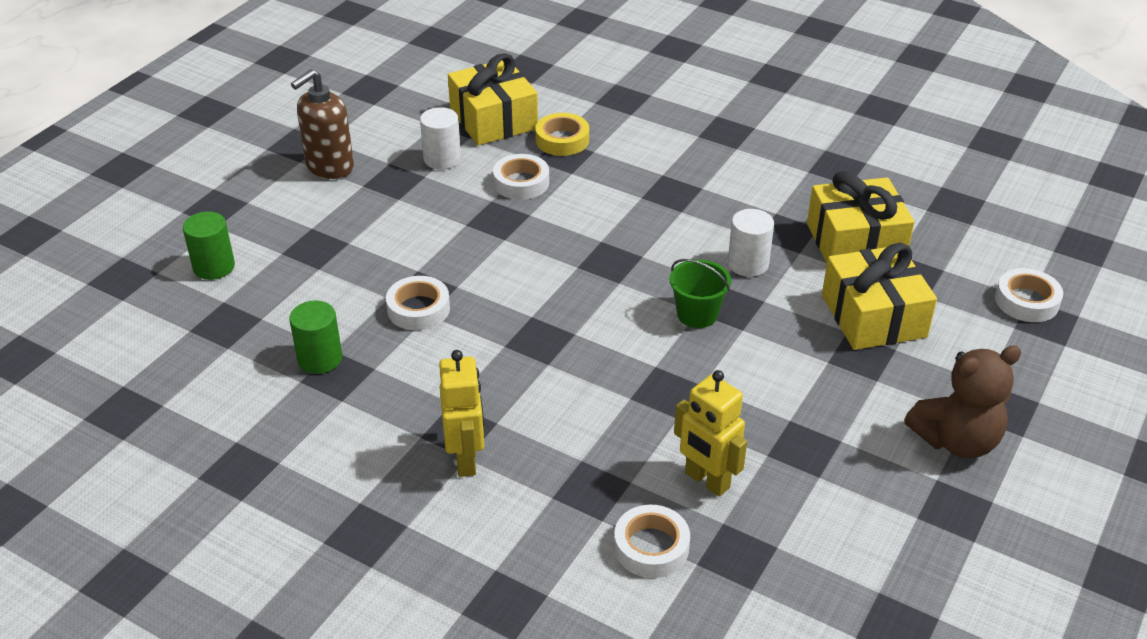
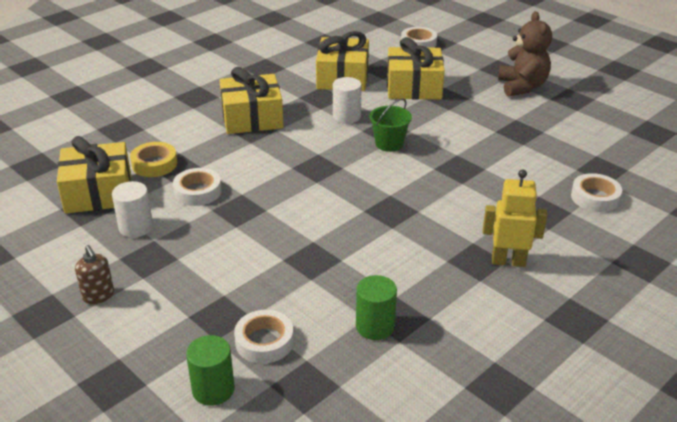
camera: 75 degrees left, 5 degrees down
brown soap dispenser [291,69,354,179] -> brown soap dispenser [75,245,114,304], size x0.59
white tape [386,276,450,330] -> white tape moved to [234,310,294,364]
yellow robot [674,370,747,496] -> none
none -> yellow gift [219,67,284,134]

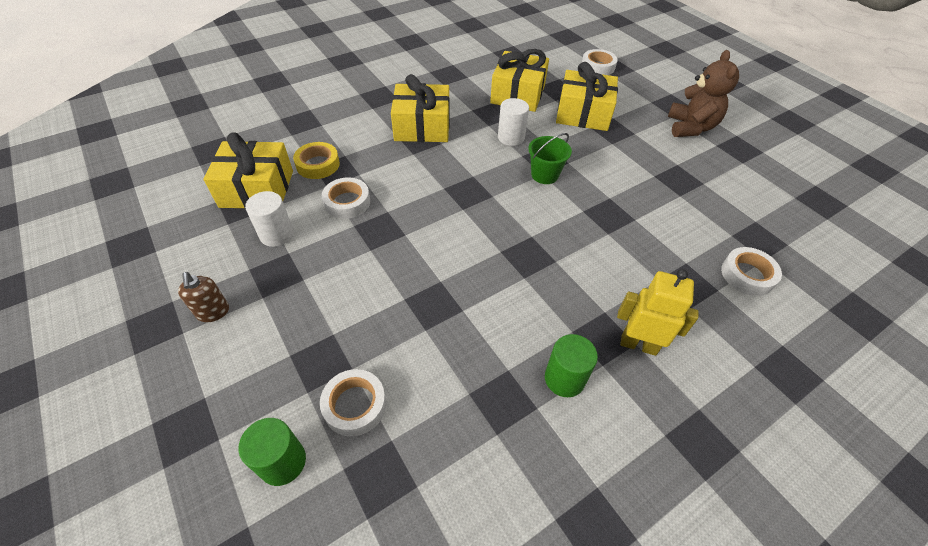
camera: 10 degrees right, 15 degrees up
green cylinder [356,275,397,340] -> green cylinder moved to [545,334,598,397]

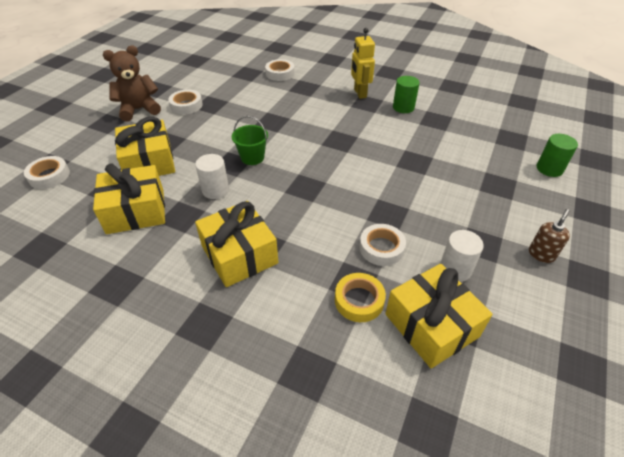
camera: 120 degrees left, 5 degrees down
white tape [320,369,386,436] -> white tape moved to [168,89,203,115]

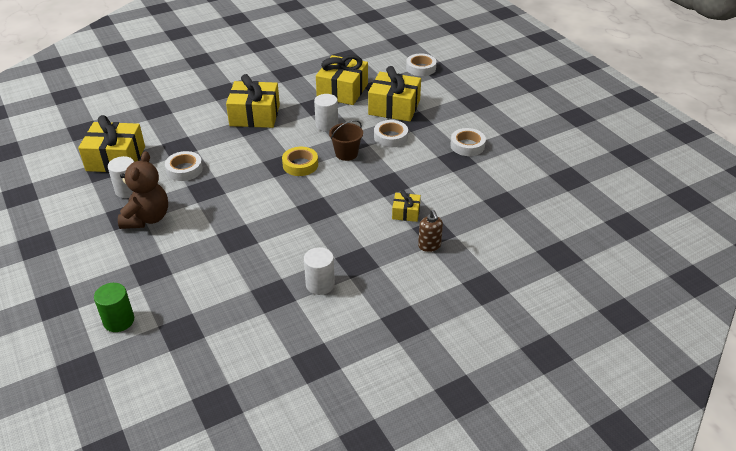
camera: 125 degrees right, 5 degrees down
brown teddy bear [103,46,161,122] -> brown teddy bear moved to [118,151,168,229]
green bucket [232,116,268,165] -> brown bucket [329,120,363,161]
white tape [265,59,294,81] -> white tape moved to [374,120,408,147]
yellow tape [335,273,386,322] -> yellow tape moved to [282,147,318,176]
yellow robot [351,28,375,99] -> none
green cylinder [393,76,420,113] -> white cylinder [304,247,335,295]
brown soap dispenser [529,209,570,263] -> brown soap dispenser moved to [418,210,443,252]
none -> yellow gift [392,190,421,222]

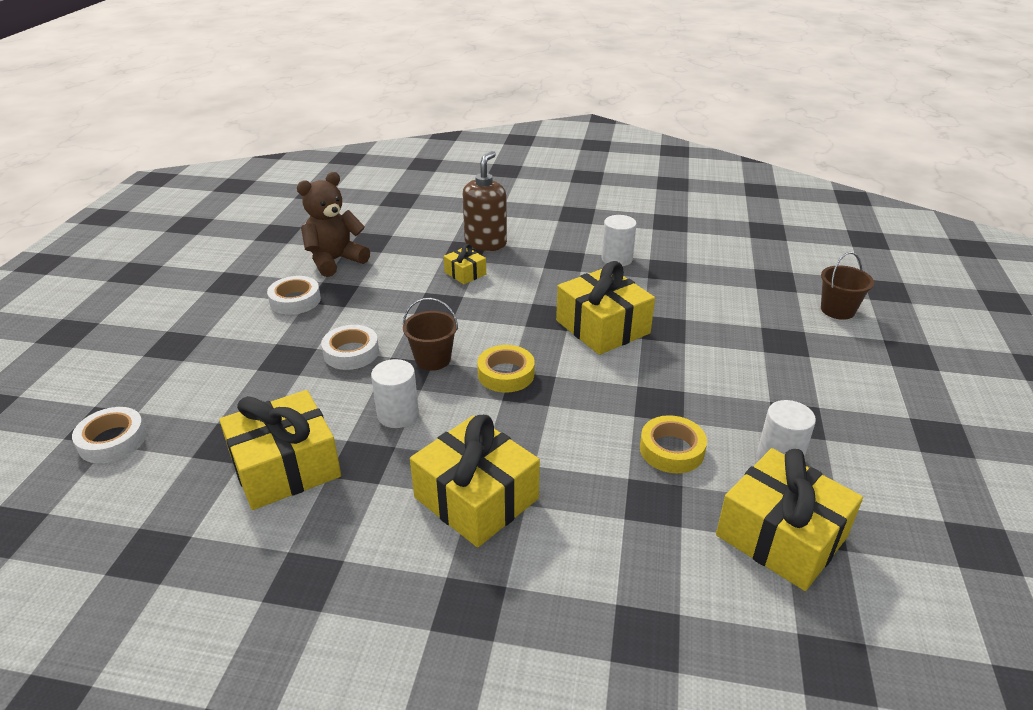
camera: 140 degrees left, 5 degrees down
green cylinder [94,283,134,332] -> brown bucket [821,252,874,320]
brown teddy bear [118,151,168,229] -> brown teddy bear moved to [297,172,370,277]
white tape [165,151,203,181] -> yellow tape [640,415,707,473]
yellow gift [368,66,421,122] -> yellow gift moved to [556,261,655,355]
brown soap dispenser [418,210,443,252] -> brown soap dispenser [463,151,507,251], size x1.68

